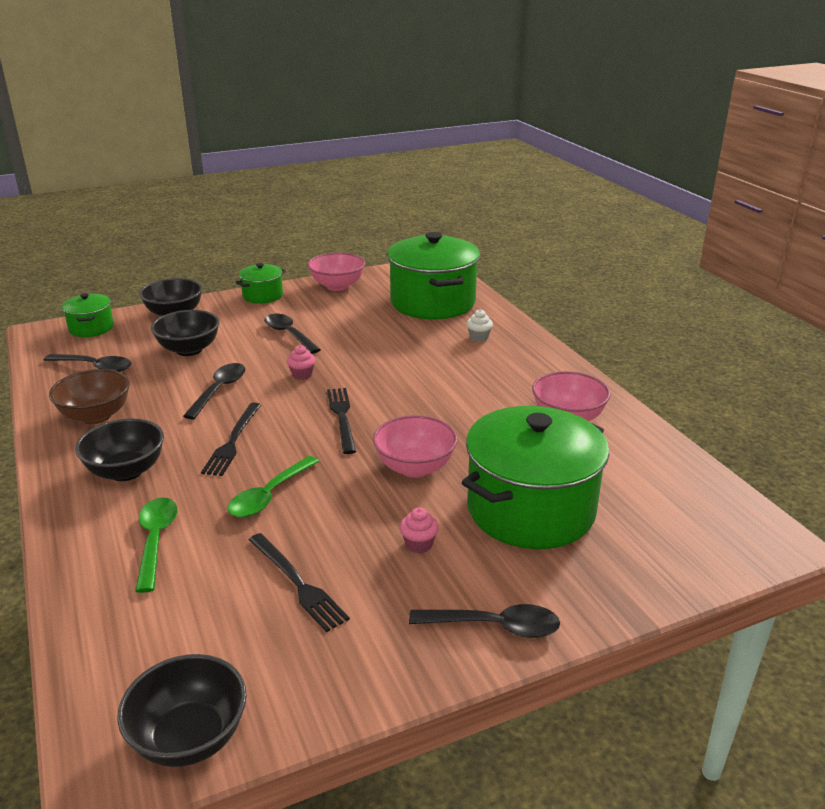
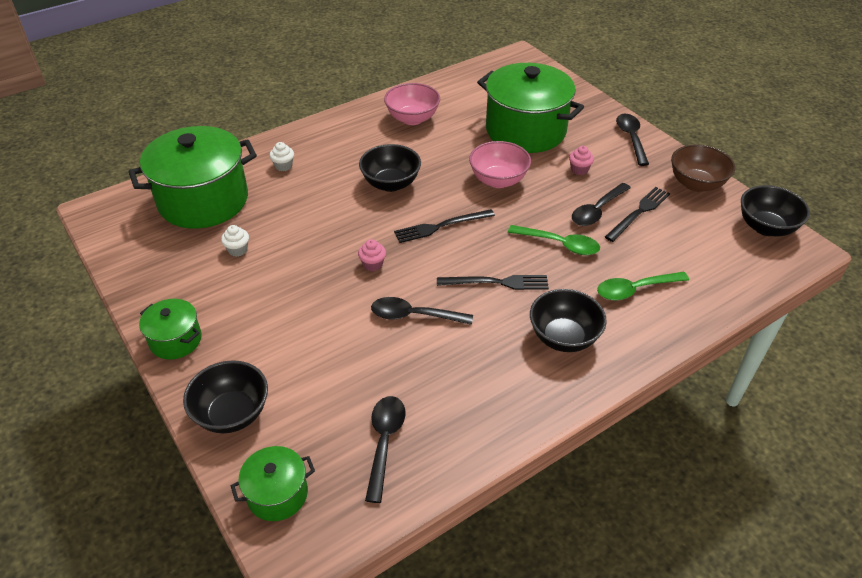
camera: 100 degrees left, 15 degrees up
brown bowl [49,369,130,424] -> brown bowl moved to [671,144,735,192]
black bowl [151,310,219,356] -> black bowl moved to [359,144,421,192]
black spoon [264,314,321,354] -> black spoon moved to [572,183,631,226]
pink bowl [308,253,365,291] -> none
none -> white cupcake [221,225,249,257]

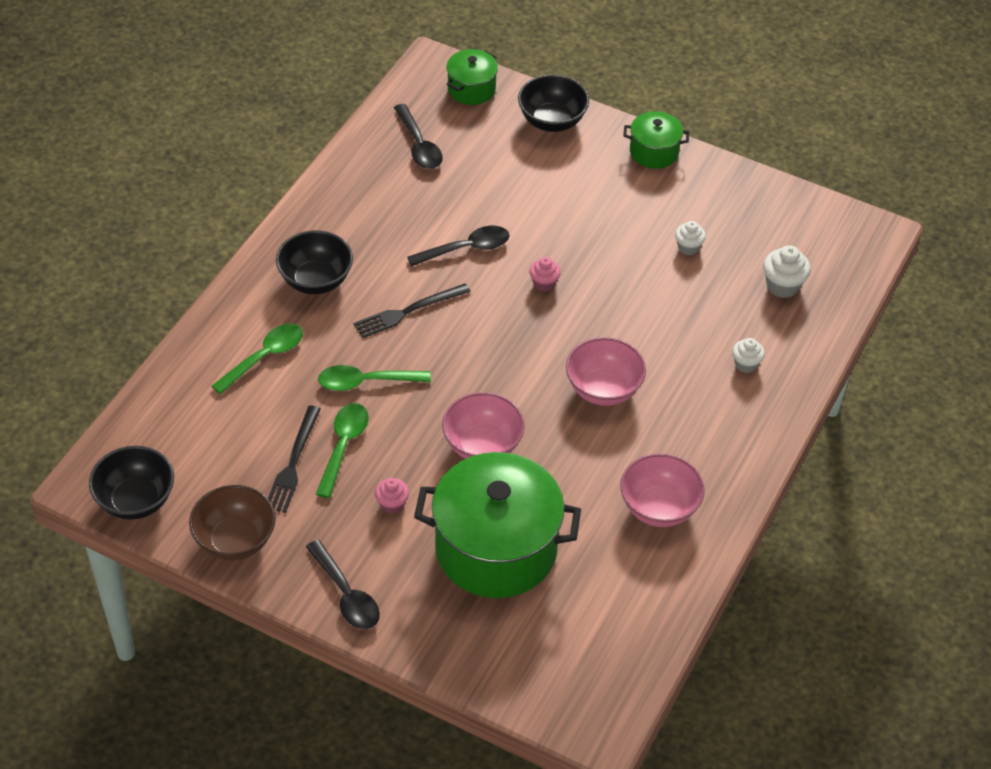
camera: 150 degrees right, 5 degrees up
green pot [129,126,257,229] -> white cupcake [763,245,811,298]
black bowl [359,144,421,192] -> pink bowl [566,337,646,406]
black fork [394,209,495,243] -> none
black spoon [572,183,631,226] -> green spoon [316,403,369,498]

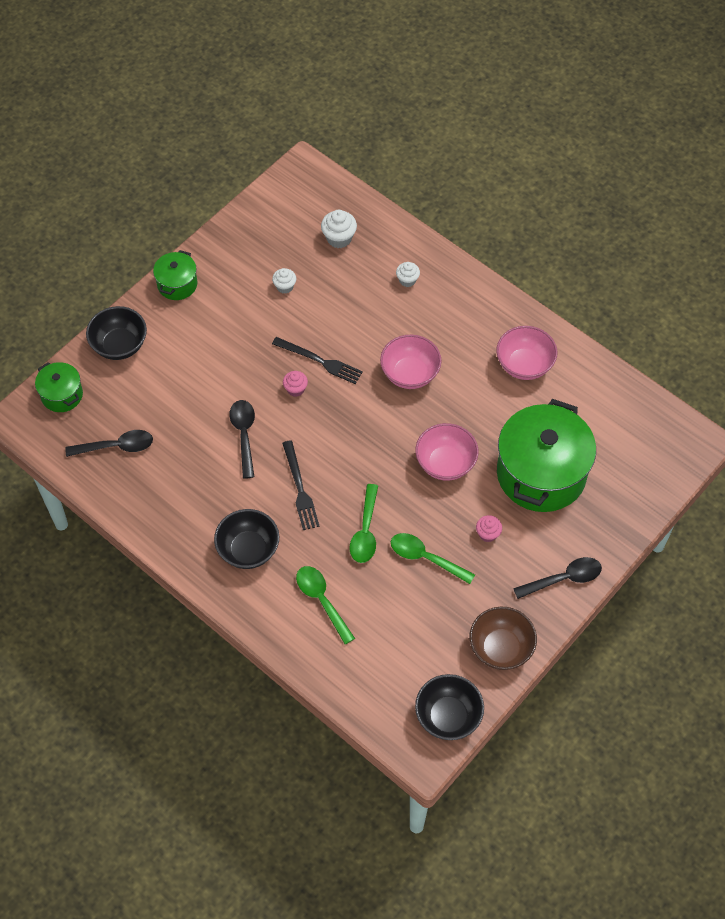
camera: 75 degrees left, 10 degrees up
black fork [268,405,321,513] -> black fork moved to [272,337,363,384]

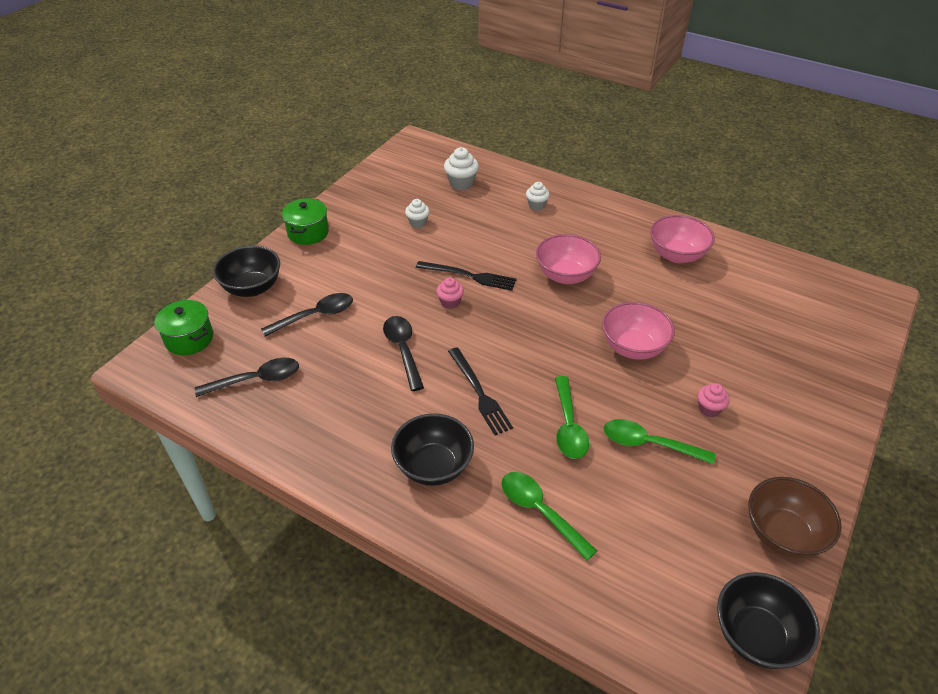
camera: 10 degrees left, 15 degrees down
green pot [497,399,596,512] -> none
black spoon [513,557,602,599] -> black spoon moved to [261,293,353,337]

